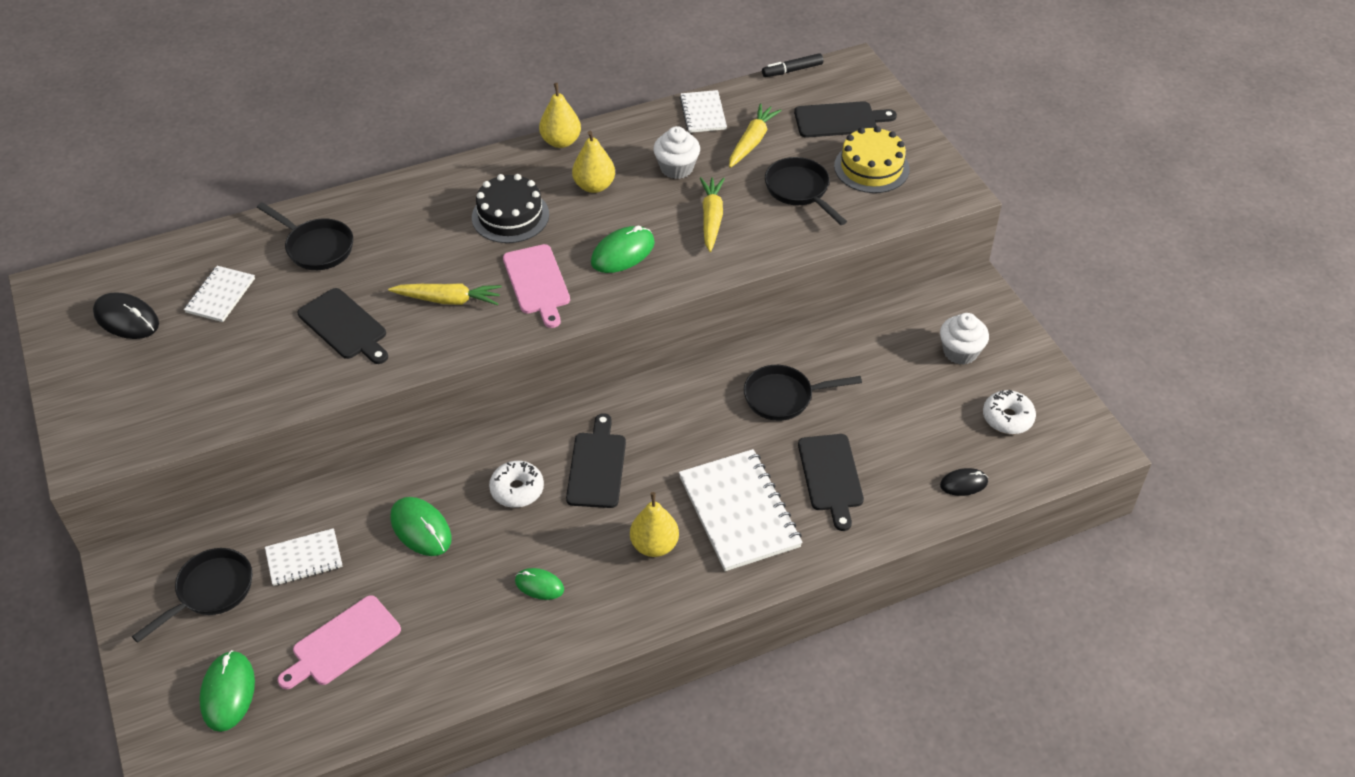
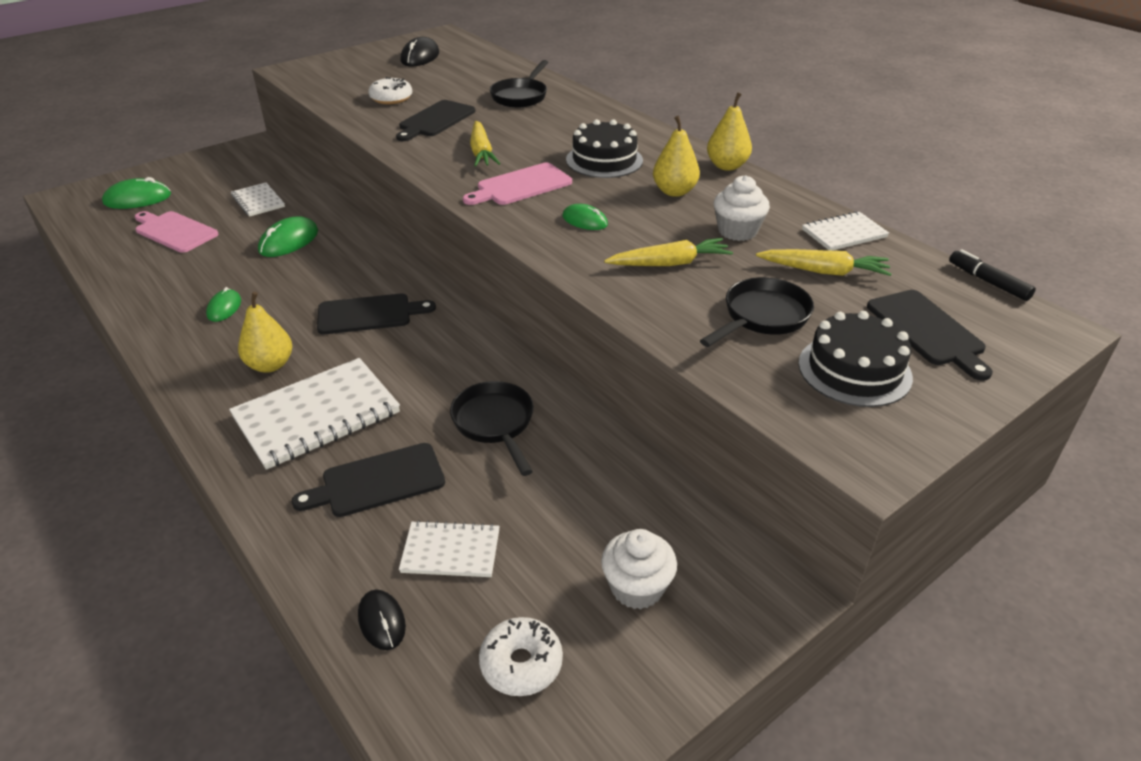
camera: 75 degrees right, 10 degrees down
black pan [132,548,252,643] -> none
white notebook [184,266,255,322] -> white notebook moved to [399,520,500,577]
white donut [489,461,544,508] -> white donut moved to [368,77,412,104]
green mouse [591,225,655,273] -> green mouse [562,204,608,230], size x0.63
yellow cake [834,126,910,193] -> black cake [798,311,913,407]

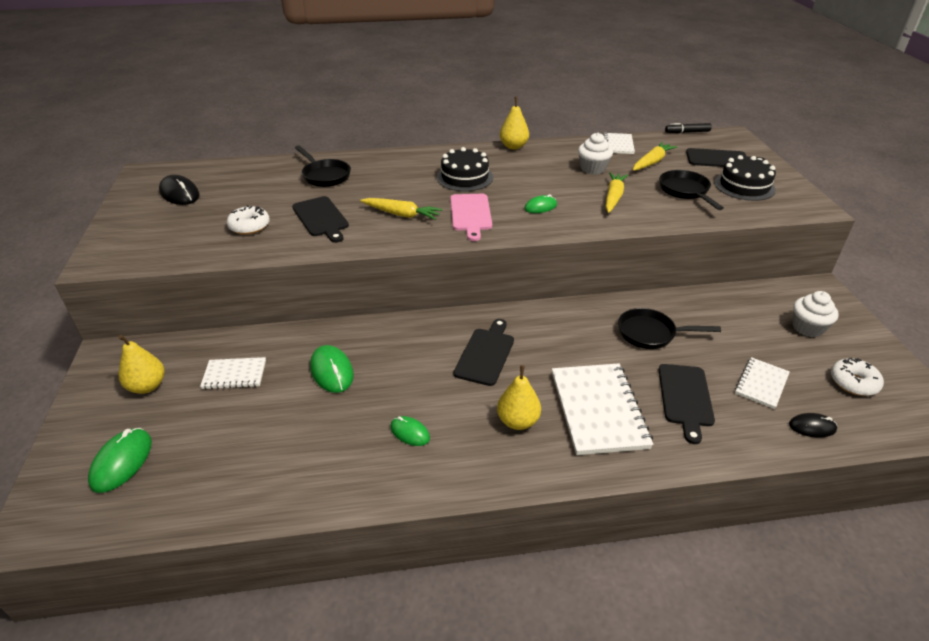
camera: 60 degrees left, 0 degrees up
pink cutting board [135,211,219,253] -> none
yellow pear [653,116,700,197] -> yellow pear moved to [118,335,165,394]

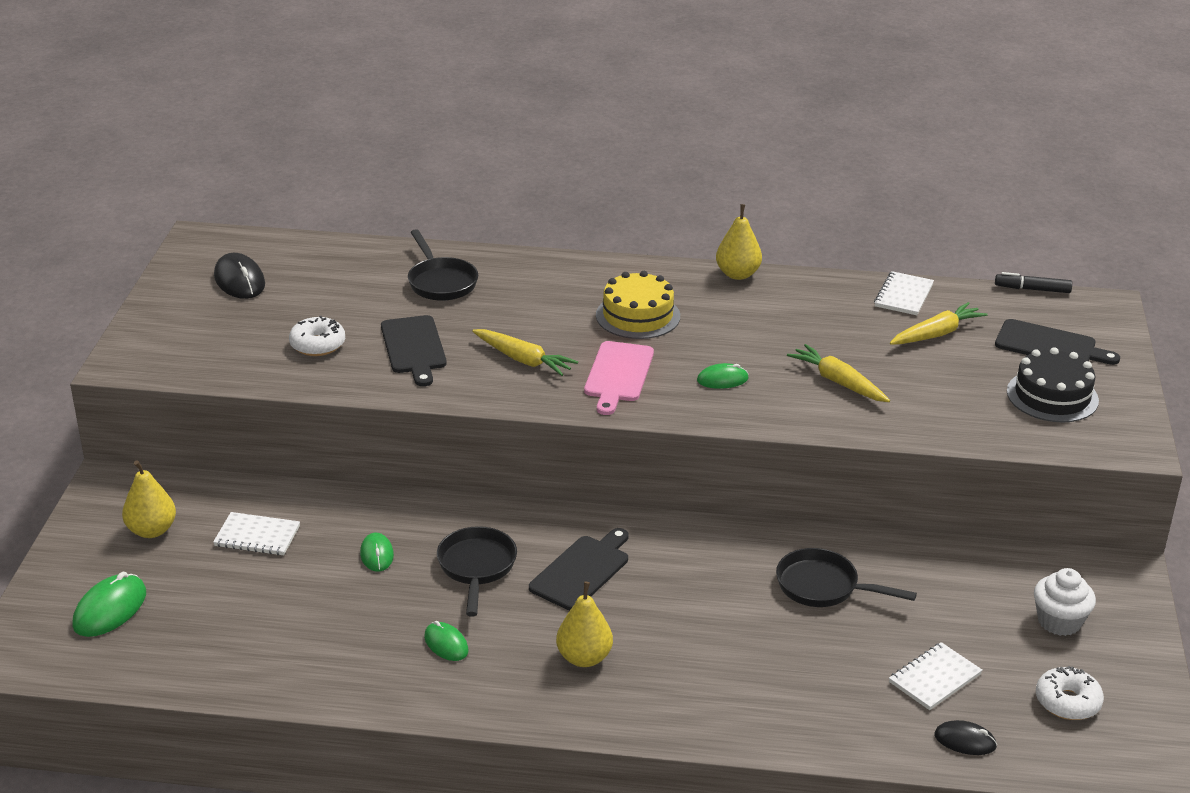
camera: 15 degrees right, 5 degrees down
green mouse [310,345,354,393] -> green mouse [360,533,394,572], size x0.63
black cake [437,147,493,191] -> yellow cake [596,271,680,339]
white notebook [552,363,653,455] -> none
white cupcake [578,133,613,174] -> none
yellow carrot [606,172,628,213] -> yellow carrot turned 75 degrees counterclockwise [787,344,890,402]
black pan [659,170,724,210] -> black pan moved to [437,526,517,617]
black cutting board [659,364,715,444] -> none

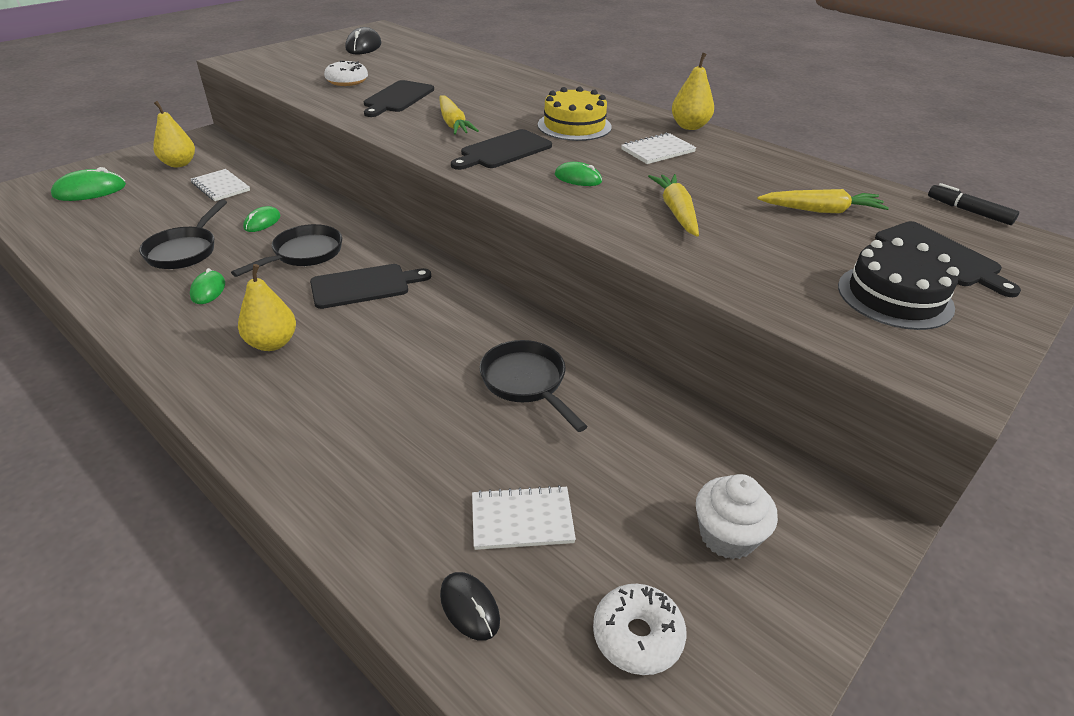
camera: 35 degrees right, 5 degrees up
black pan [408,229,478,301] -> black pan moved to [139,199,227,269]
pink cutting board [584,341,654,415] -> black cutting board [451,129,552,170]
white notebook [874,271,934,315] -> white notebook moved to [621,133,697,164]

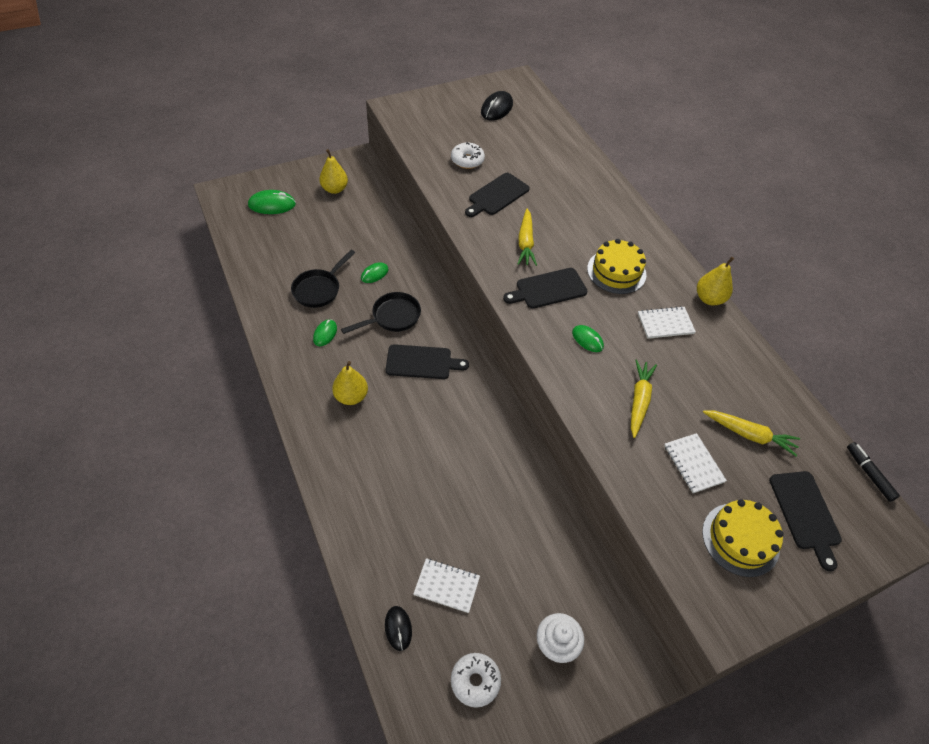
camera: 20 degrees right, 15 degrees up
white notebook [191,169,250,201] -> white notebook moved to [664,433,727,493]
black pan [480,340,588,432] -> none
black cake [838,238,959,330] -> yellow cake [702,499,784,577]

